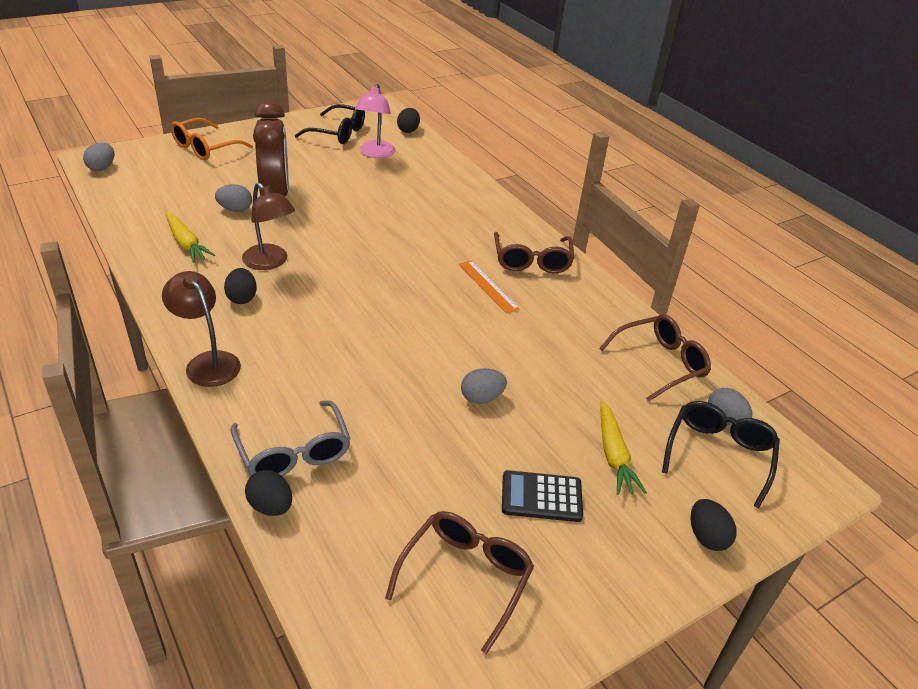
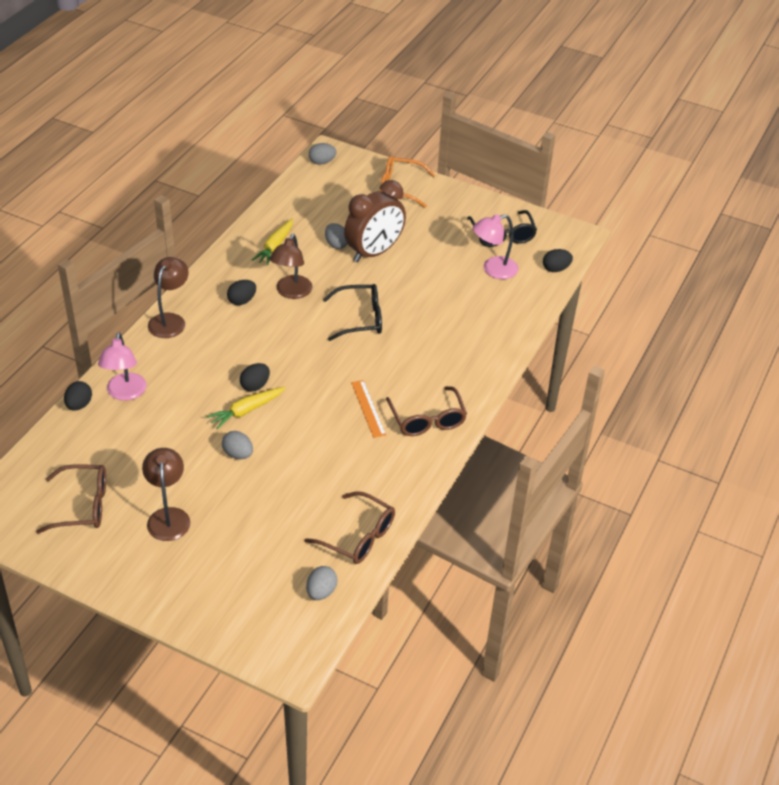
camera: 60 degrees right, 5 degrees up
grey glasses [230,400,350,476] -> pink lamp [98,333,146,401]
orange ruler [459,261,519,314] -> orange ruler turned 45 degrees counterclockwise [351,380,386,438]
brown glasses [494,232,574,273] -> brown glasses turned 75 degrees counterclockwise [386,386,467,436]
black calculator [502,470,583,522] -> brown lamp [142,448,190,541]
yellow carrot [600,400,647,495] -> yellow carrot moved to [206,387,286,429]
black glasses [662,401,780,508] -> black glasses moved to [323,284,382,341]
black egg [691,499,737,551] -> black egg moved to [240,363,270,392]

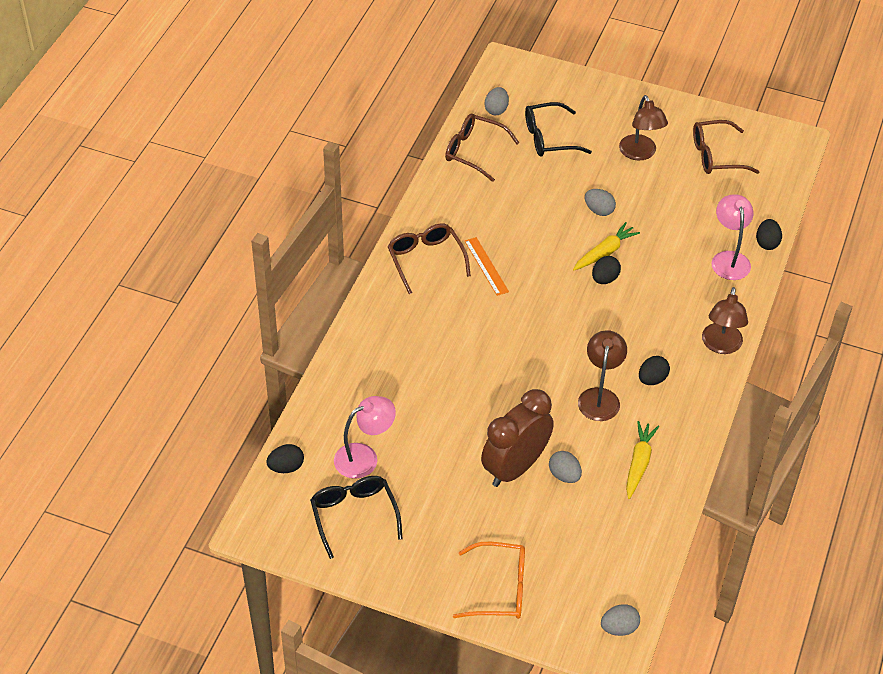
camera: 175 degrees right, 5 degrees up
black glasses [323,284,382,341] -> black glasses moved to [525,102,592,157]

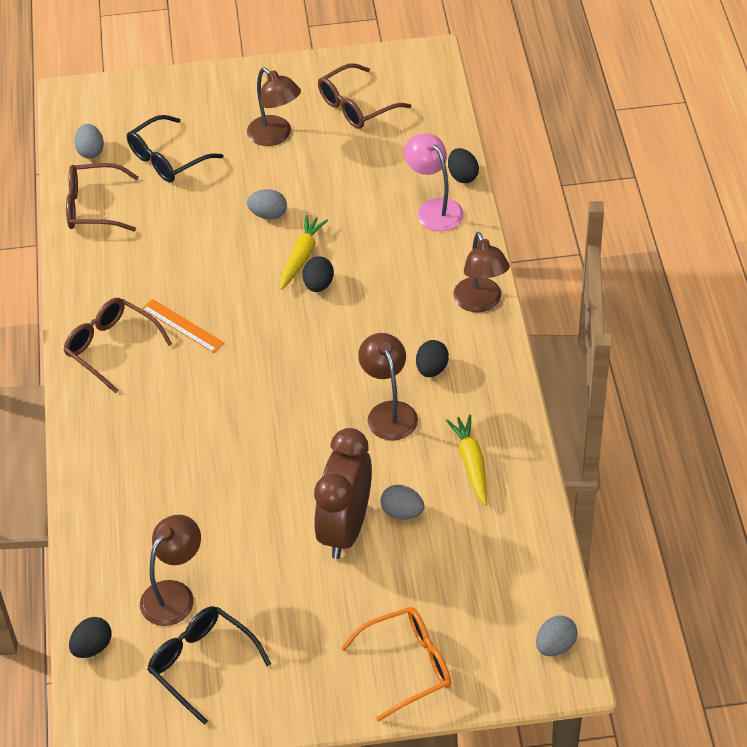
camera: 25 degrees left, 0 degrees up
pink lamp [334,396,396,479] -> brown lamp [140,515,201,626]

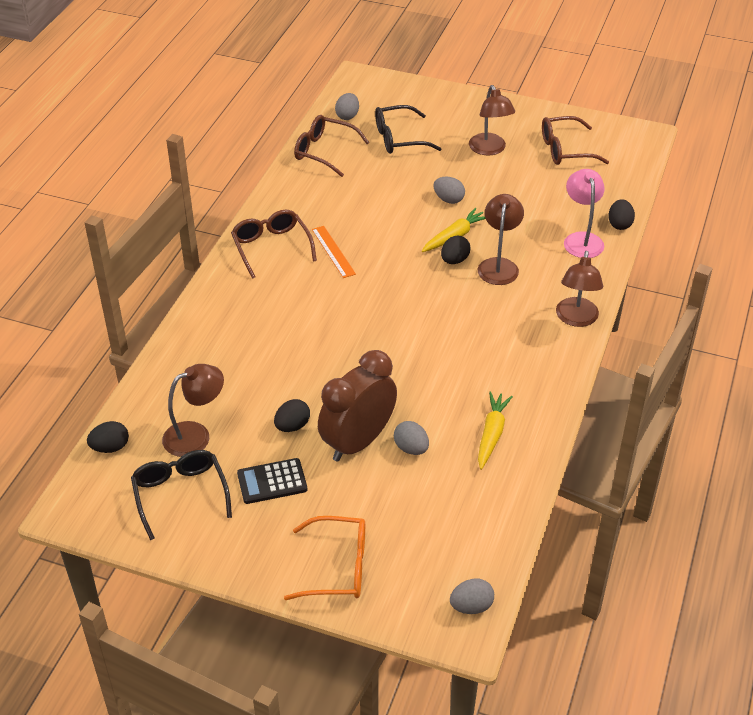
camera: 25 degrees right, 5 degrees down
brown lamp [358,333,418,440] -> brown lamp moved to [478,194,524,285]
black egg [416,340,449,377] -> black egg moved to [274,399,310,432]
none -> black calculator [237,458,307,504]

